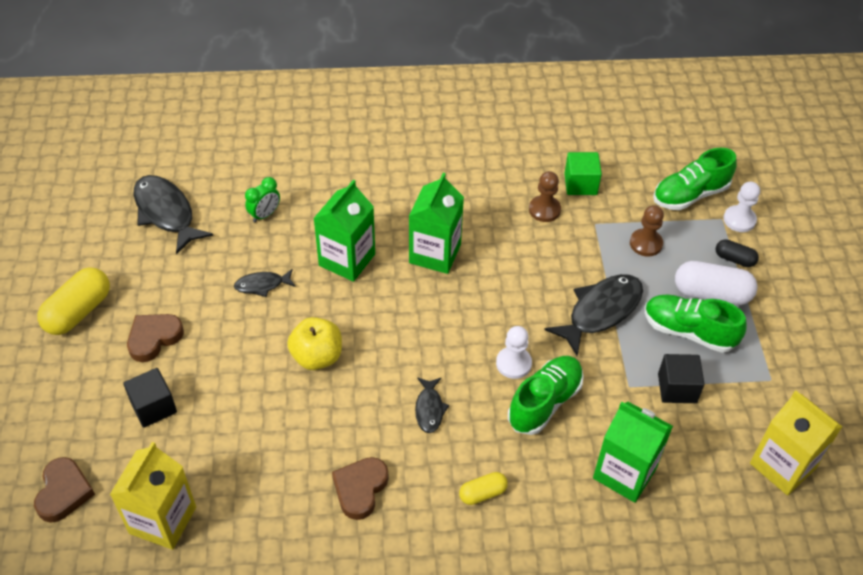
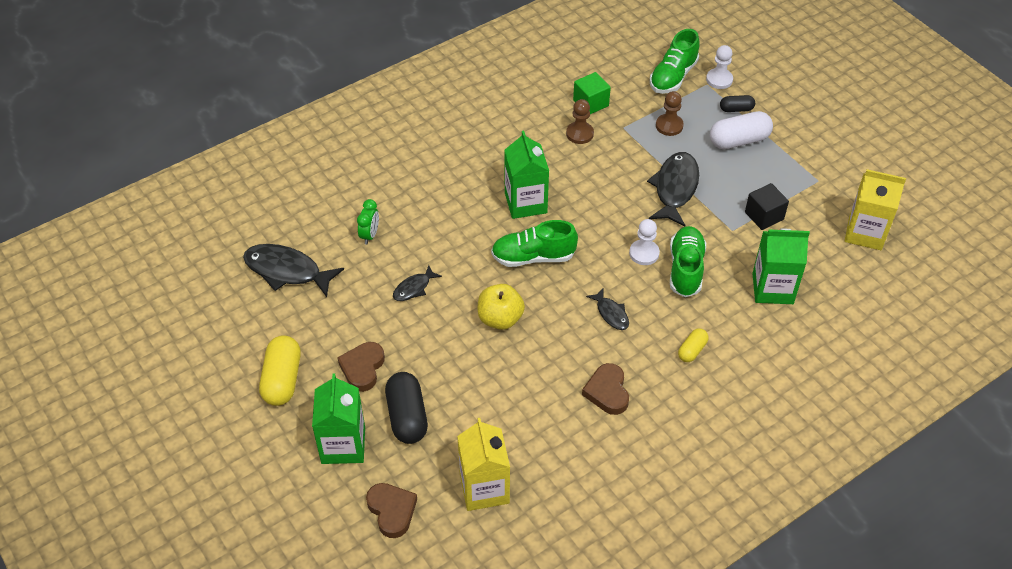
camera: 30 degrees left, 0 degrees up
black cube [123,368,177,428] -> black capsule [385,372,428,444]
green carton [313,180,375,282] -> green carton moved to [312,373,365,464]
green shoe [645,294,747,353] -> green shoe moved to [491,220,578,267]

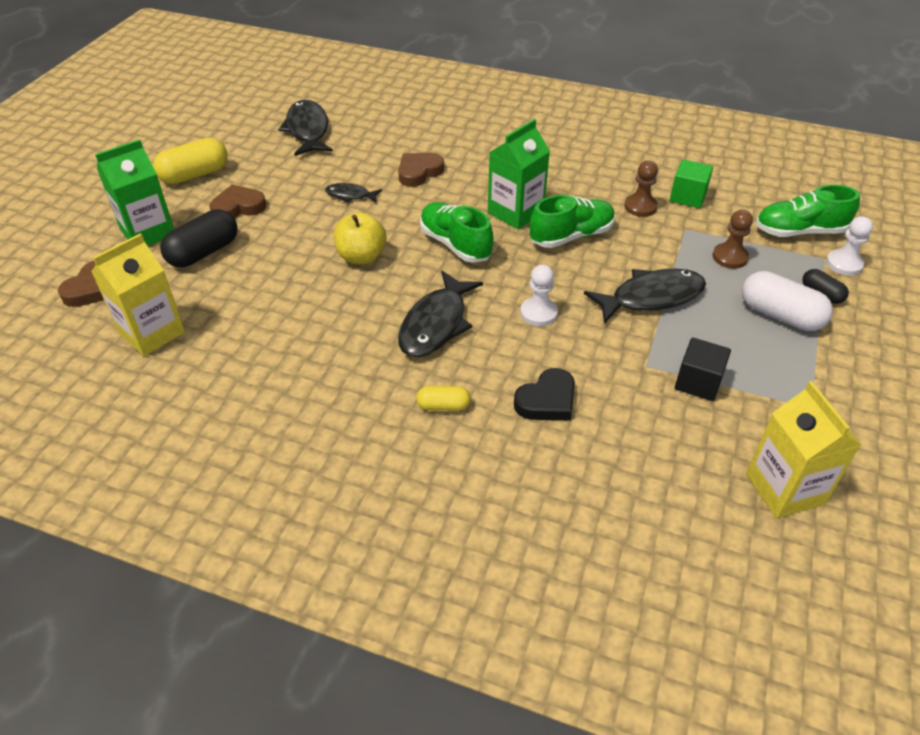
camera: 55 degrees right, 5 degrees down
green clock [357,199,379,245] -> none
brown heart [582,363,629,415] -> brown heart moved to [398,153,444,187]
black fish [586,289,629,330] -> black fish [398,271,483,357], size x1.89
green shoe [670,226,706,297] -> green shoe moved to [530,195,615,248]
green carton [752,228,810,304] -> none
none -> black heart [514,368,575,420]

